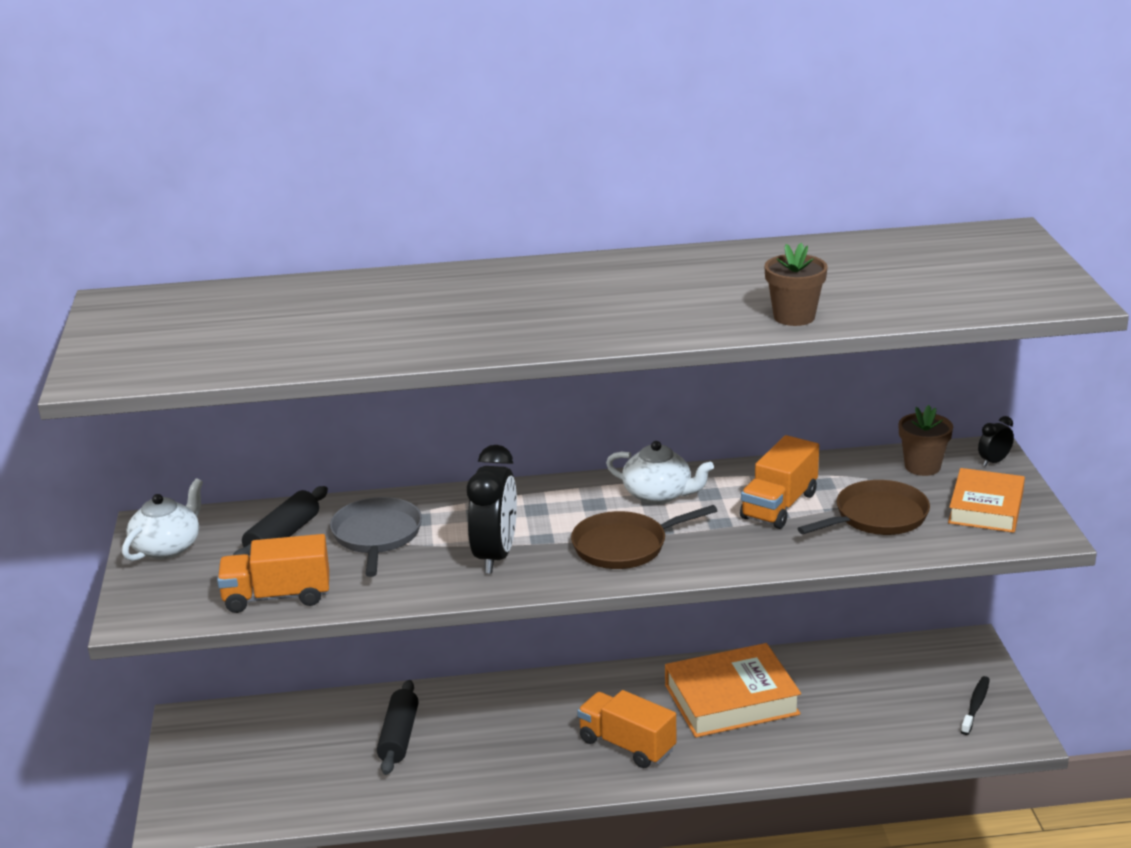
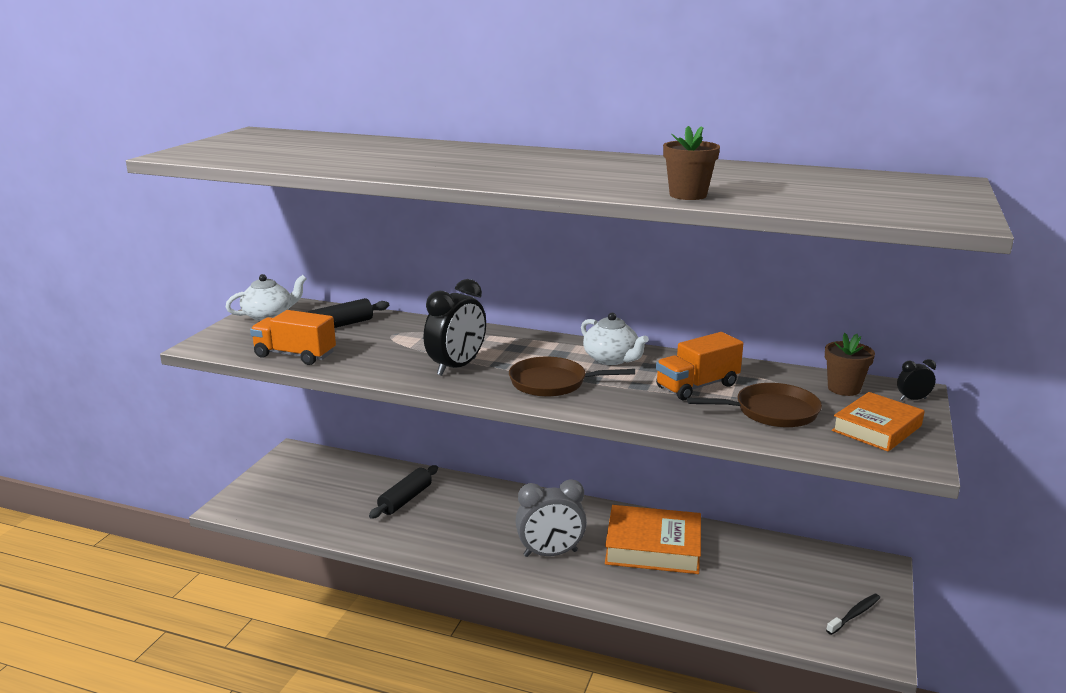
camera: 25 degrees right, 5 degrees down
grey pan [330,497,422,577] -> none
orange truck [577,690,676,768] -> grey clock [516,479,587,557]

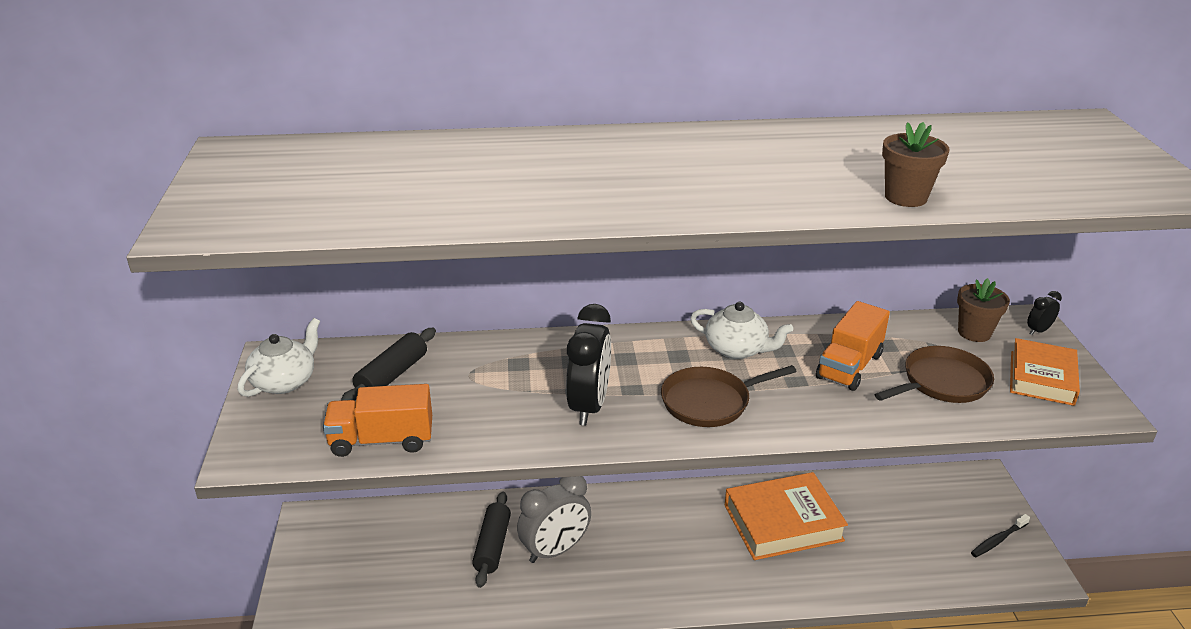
camera: 25 degrees left, 10 degrees up
grey clock [516,479,587,557] -> grey clock moved to [517,476,591,563]
black toothbrush [826,594,880,635] -> black toothbrush turned 150 degrees counterclockwise [971,514,1030,557]

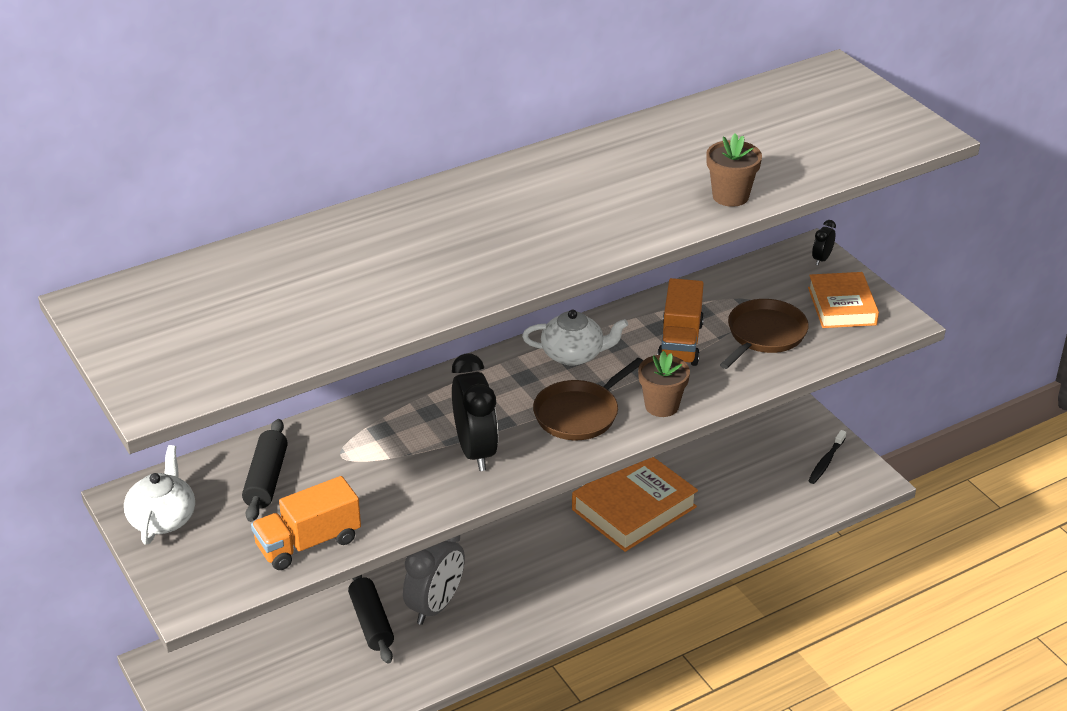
camera: 25 degrees left, 5 degrees up
brown flower pot [957,278,1010,342] -> brown flower pot moved to [638,351,690,417]

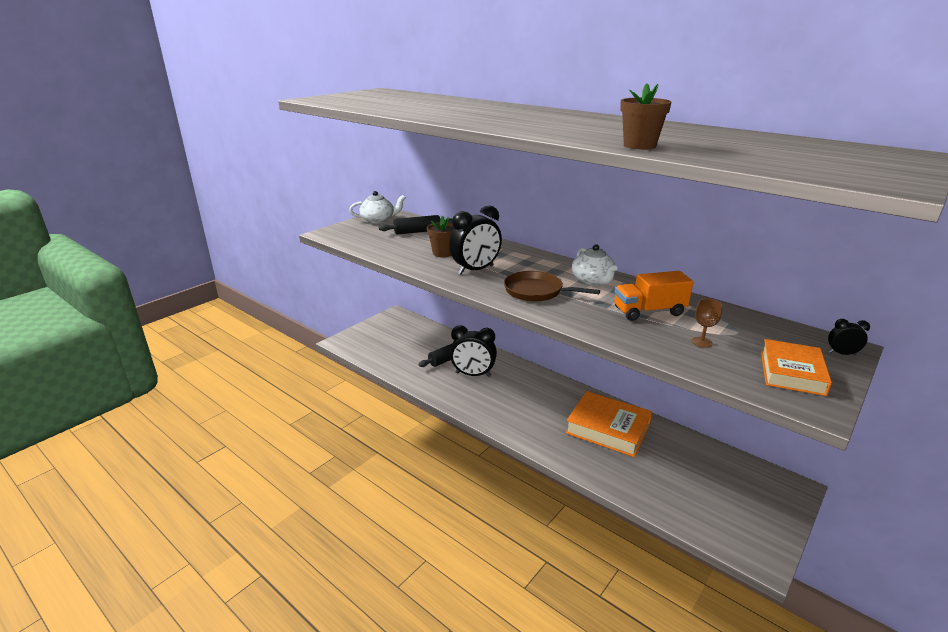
camera: 70 degrees right, 10 degrees down
orange truck [251,476,361,570] -> none
grey clock [403,535,465,625] -> black clock [450,325,497,377]
brown flower pot [638,351,690,417] -> brown flower pot moved to [427,216,454,257]
brown pan [720,299,809,369] -> brown goblet [692,299,722,348]
orange book [808,272,879,328] -> orange book turned 45 degrees counterclockwise [761,339,832,396]
black toothbrush [808,430,846,484] -> none

